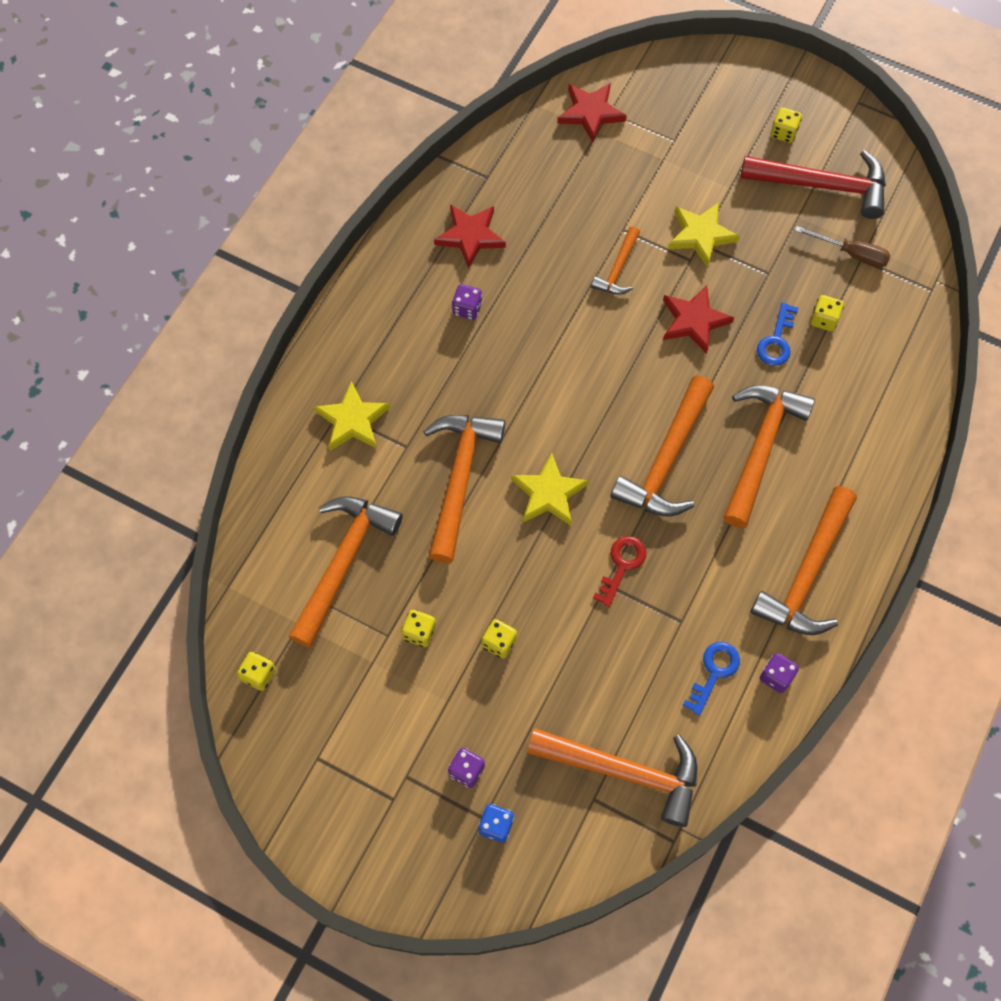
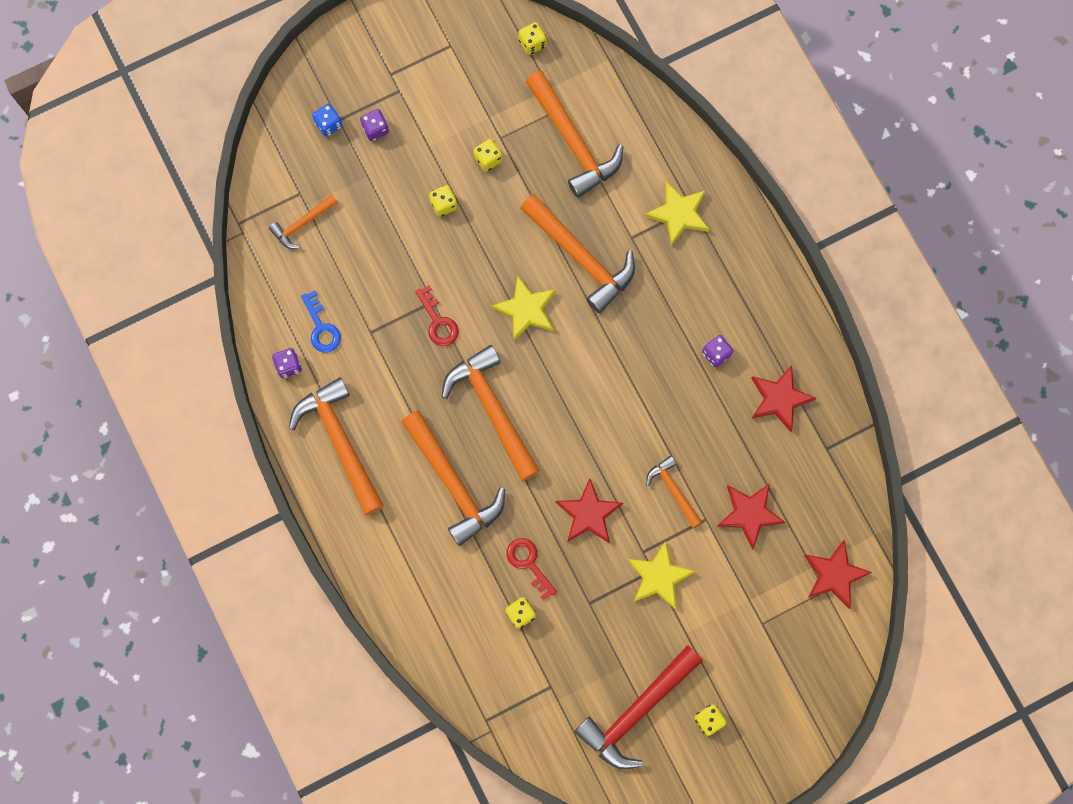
camera: 125 degrees right, 10 degrees up
orange hammer [527,728,698,827] -> orange hammer [269,194,338,249], size x0.53
blue key [757,302,798,366] -> red key [507,538,557,601]
brown screwdriver [795,226,891,268] -> none
none -> red star [717,483,786,550]

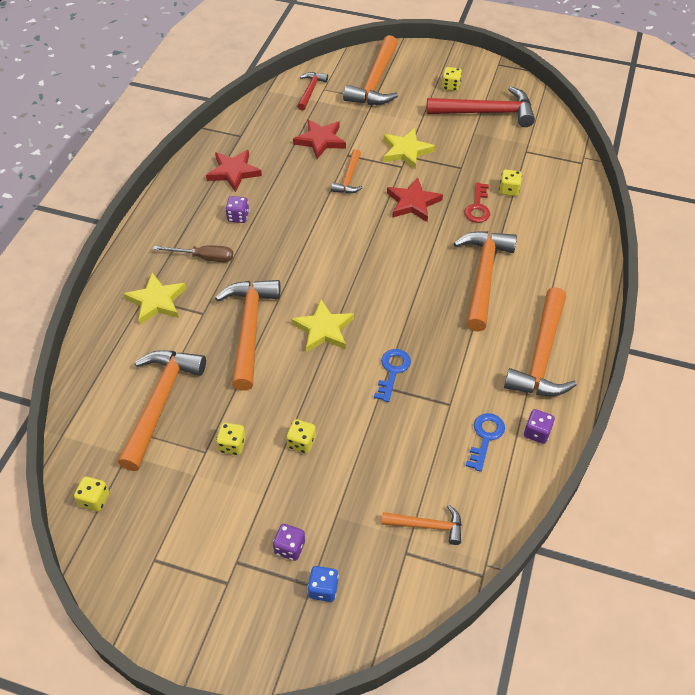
camera: 135 degrees left, 25 degrees down
red key [415,285,459,346] -> blue key [374,349,411,402]
orange hammer [442,345,540,481] -> orange hammer moved to [343,35,398,105]
red star [804,539,872,609] -> red hammer [297,72,328,110]
none -> brown screwdriver [153,245,233,262]

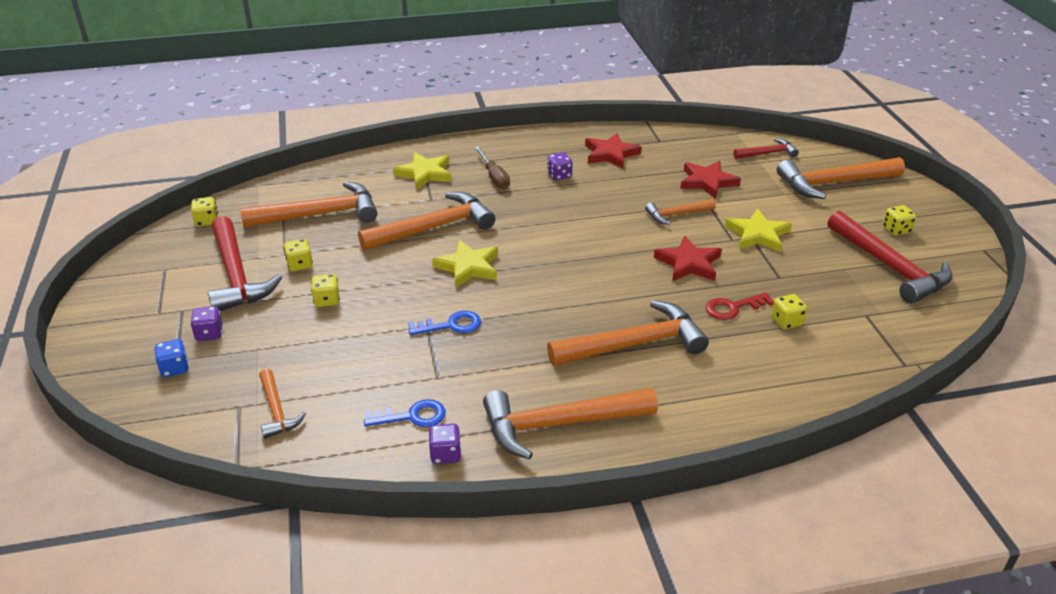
camera: 60 degrees right, 15 degrees down
none -> red hammer [208,216,283,311]

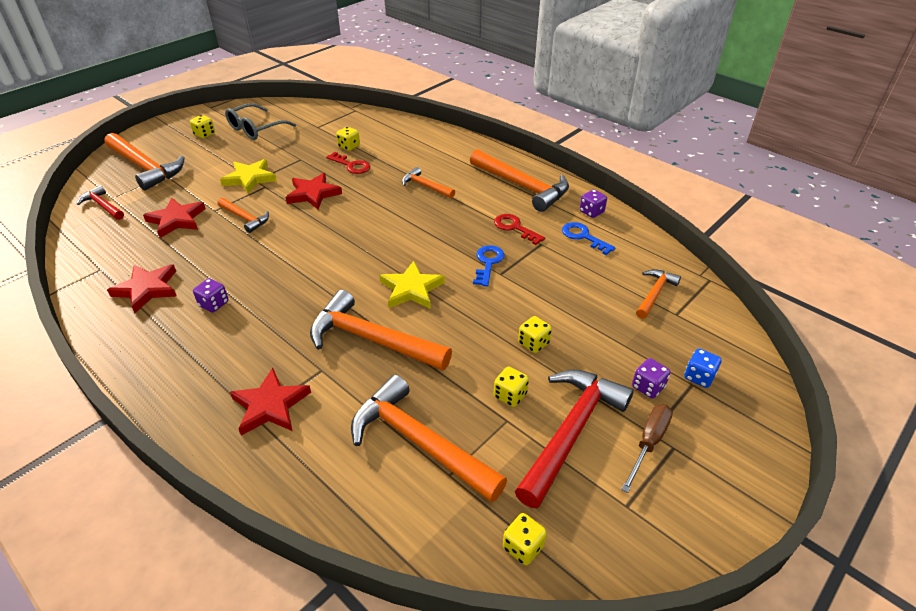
camera: 125 degrees left, 5 degrees up
yellow star [393,152,452,190] -> red star [230,368,311,436]
blue key [408,311,481,335] -> blue key turned 60 degrees clockwise [473,245,505,286]
brown screwdriver [474,146,510,189] -> brown screwdriver moved to [621,404,673,493]
orange hammer [547,300,709,366] -> orange hammer [402,167,455,198], size x0.53
red hammer [827,211,953,304] -> grey glasses [225,103,296,140]
none -> red key [494,214,545,245]

